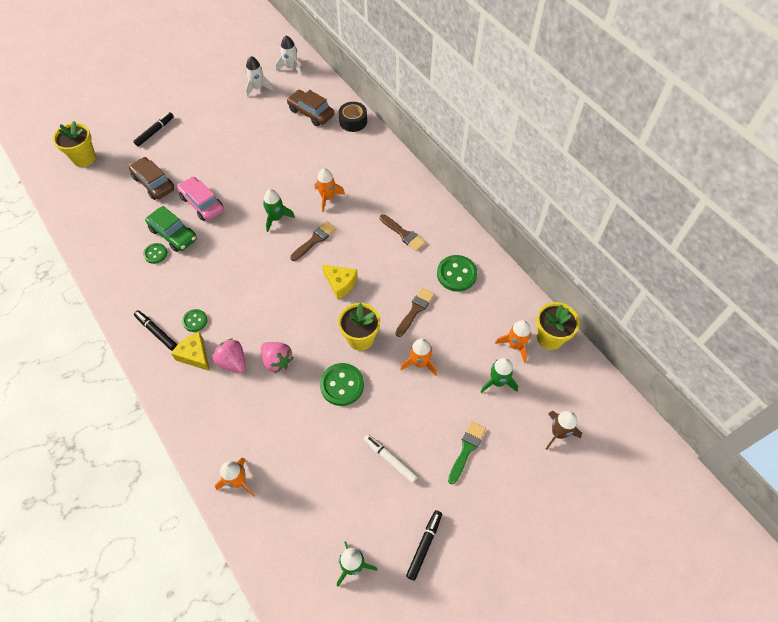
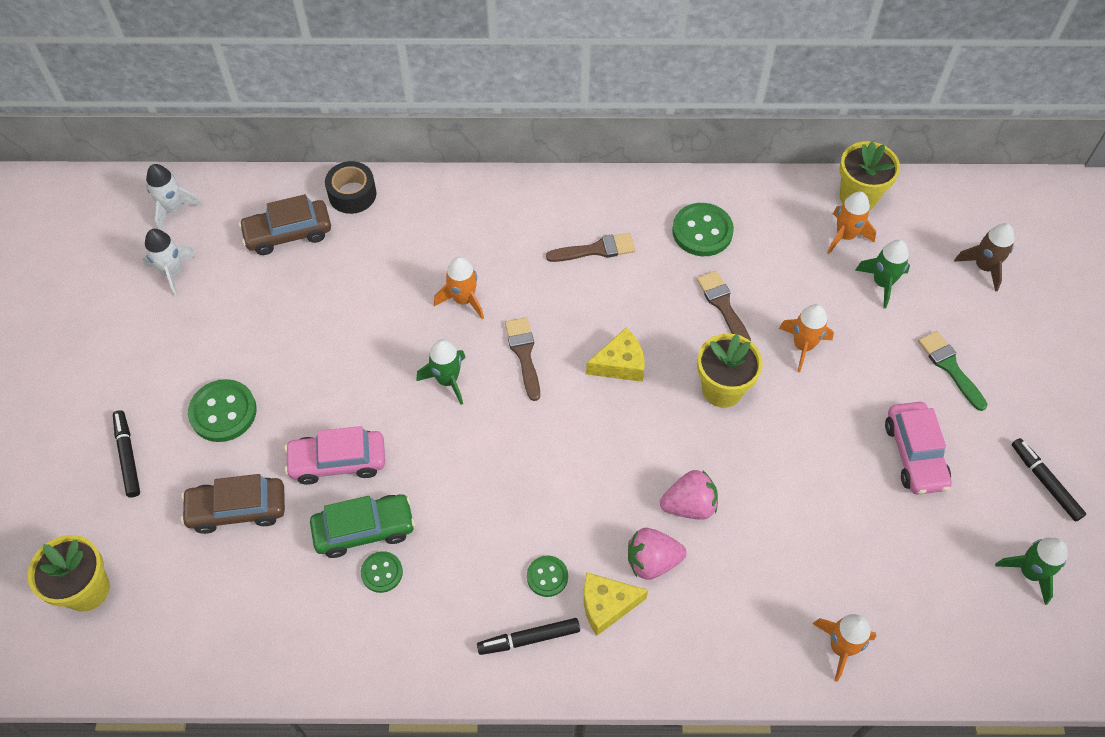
camera: 55 degrees left, 0 degrees up
green button [320,363,364,406] -> green button moved to [188,379,257,442]
white marker [363,434,418,483] -> pink car [885,402,952,495]

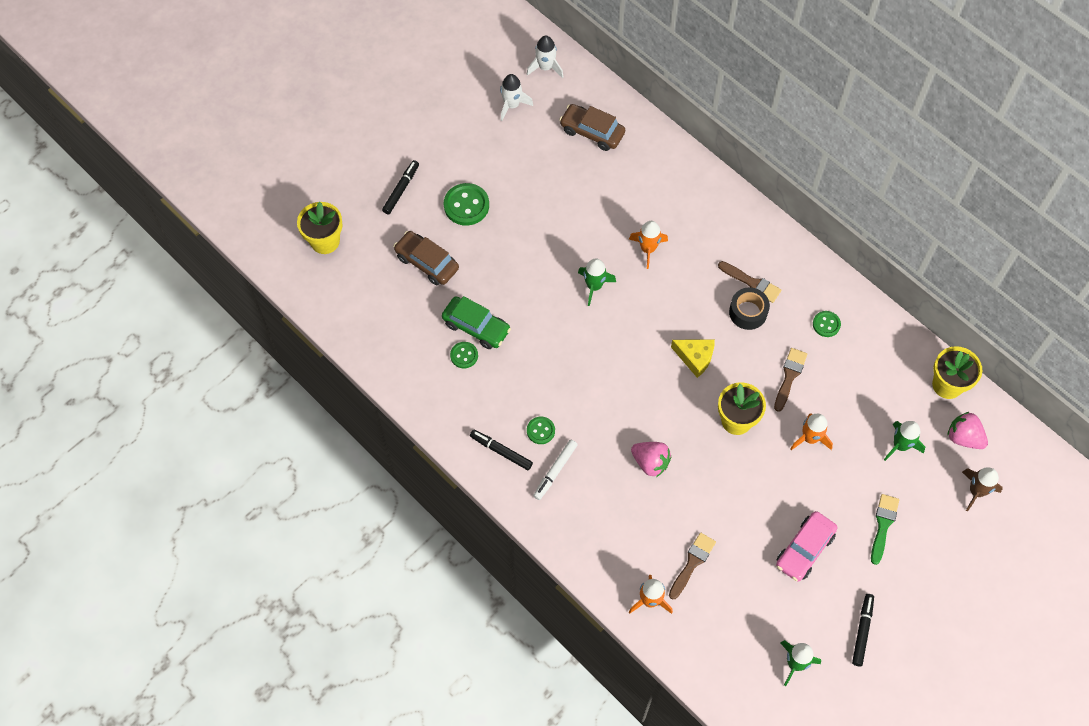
camera: 45 degrees right, 5 degrees up
pink car [284,426,385,485] -> none
black tape [325,161,376,214] -> black tape moved to [729,288,770,330]
brown brush [505,317,540,401] -> brown brush moved to [669,533,716,599]
yellow cheese [584,572,648,636] -> white marker [533,440,578,500]
pink strawberry [628,528,686,580] -> pink strawberry moved to [947,412,988,449]
green button [672,203,734,256] -> green button [813,311,841,337], size x0.58
orange rocket [827,191,876,254] -> none

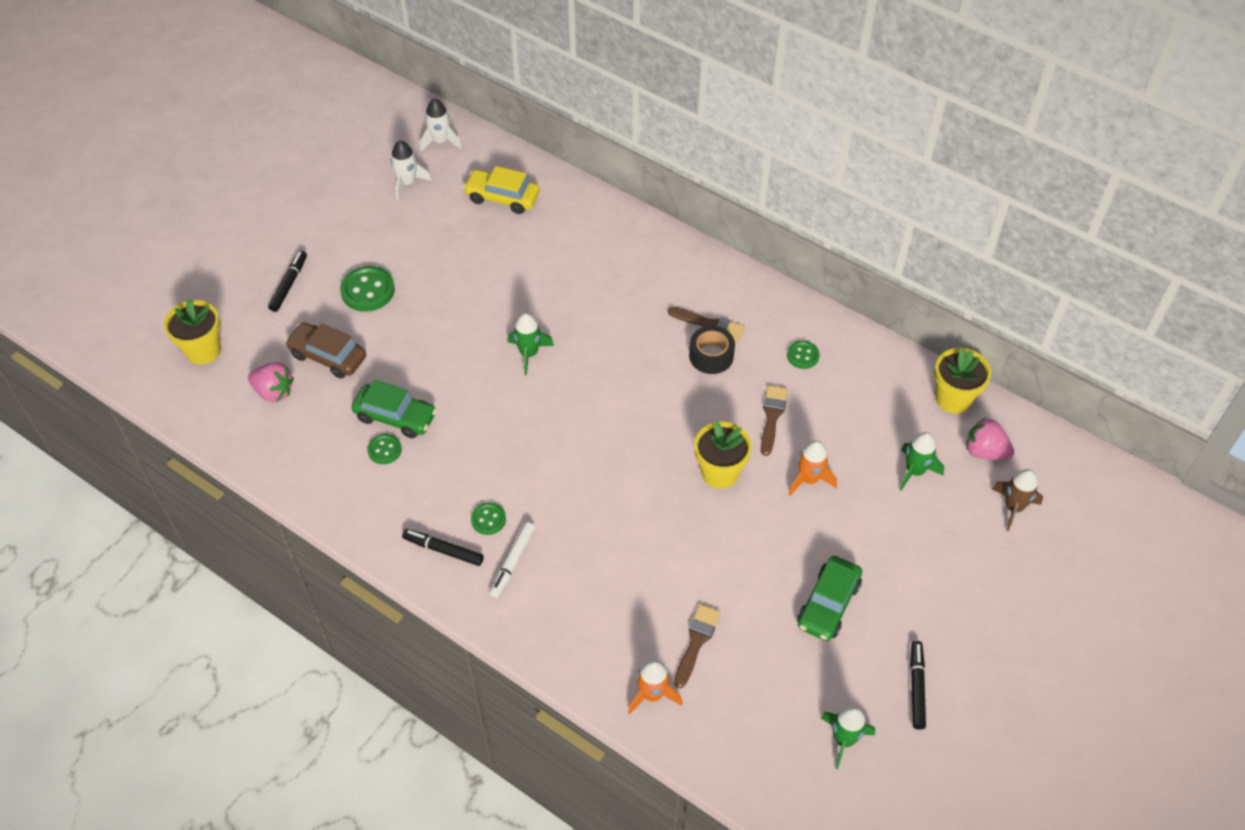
camera: 10 degrees left, 10 degrees down
brown car [559,104,625,151] -> yellow car [463,166,540,214]
orange rocket [629,221,668,269] -> none
pink strawberry [631,442,671,477] -> pink strawberry moved to [248,362,294,402]
yellow cheese [671,339,715,378] -> none
pink car [776,511,837,582] -> green car [797,556,862,641]
green brush [871,494,899,565] -> none

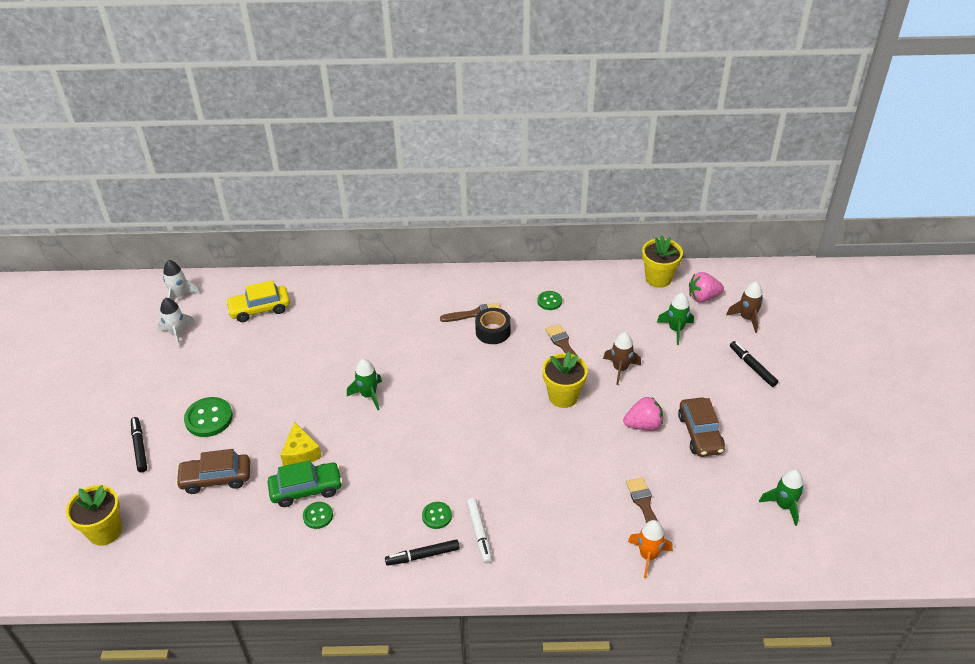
camera: 35 degrees left, 10 degrees down
pink strawberry [248,362,294,402] -> pink strawberry moved to [623,397,663,431]
orange rocket [789,440,837,495] -> brown rocket [603,332,641,385]
green car [797,556,862,641] -> brown car [678,397,725,457]
black marker [910,641,926,730] -> black marker moved to [730,341,778,387]
none -> yellow cheese [280,422,322,466]

